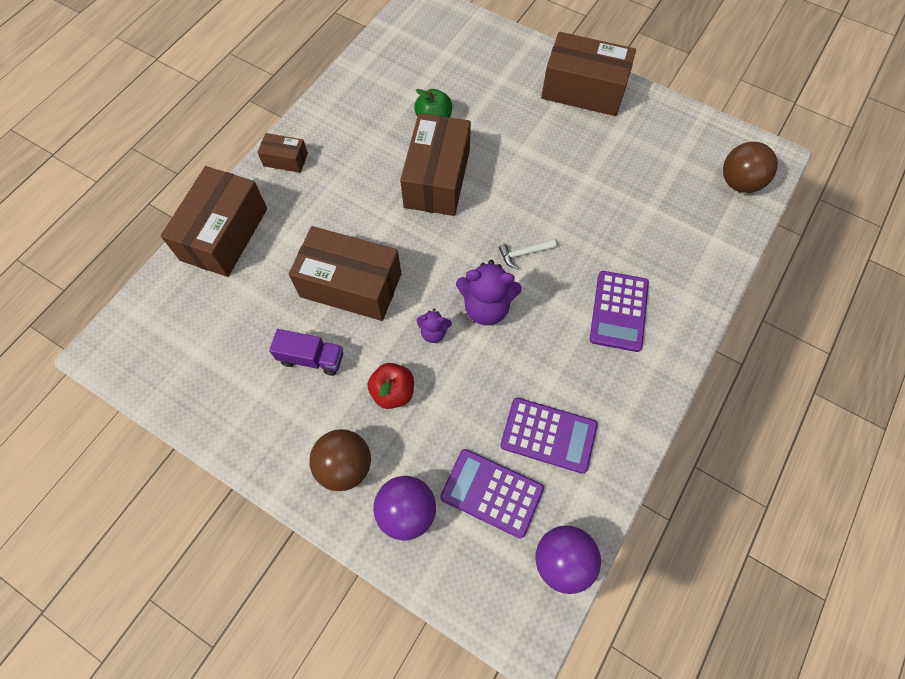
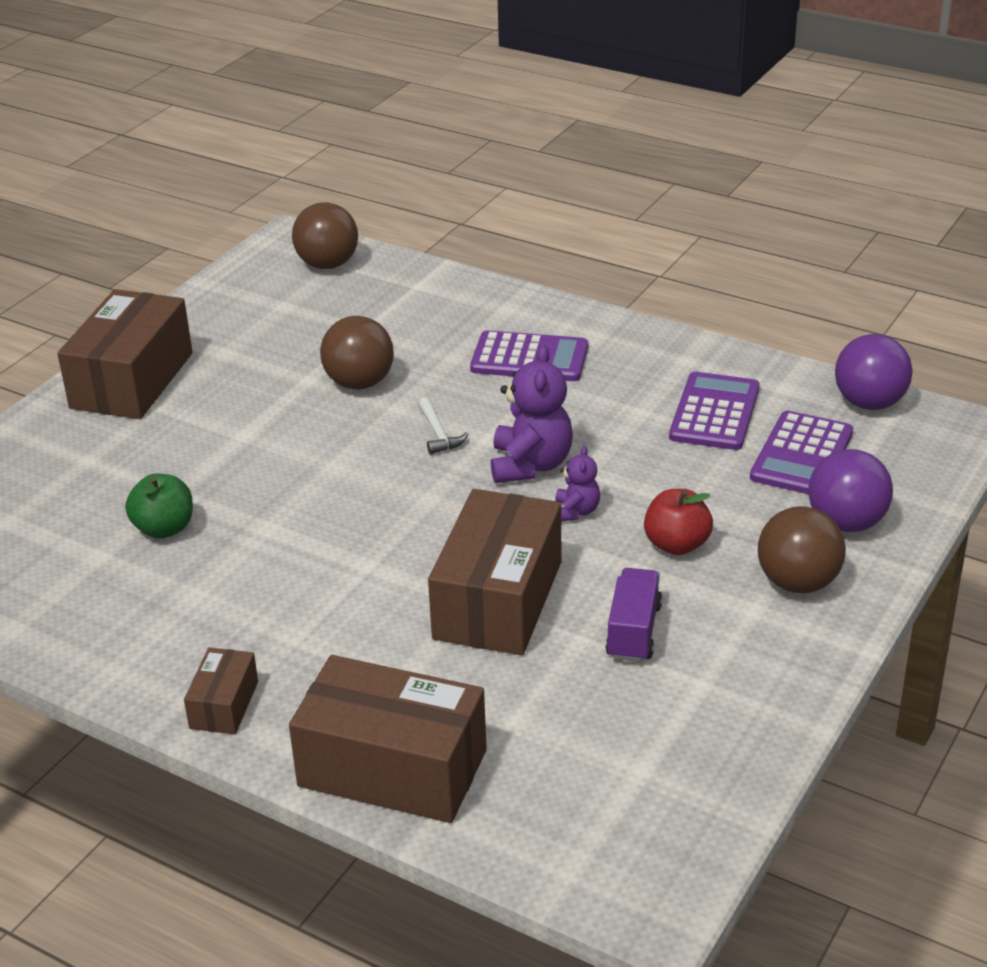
camera: 90 degrees left, 30 degrees down
brown box [400,113,471,216] -> none
none -> brown ball [320,316,394,389]

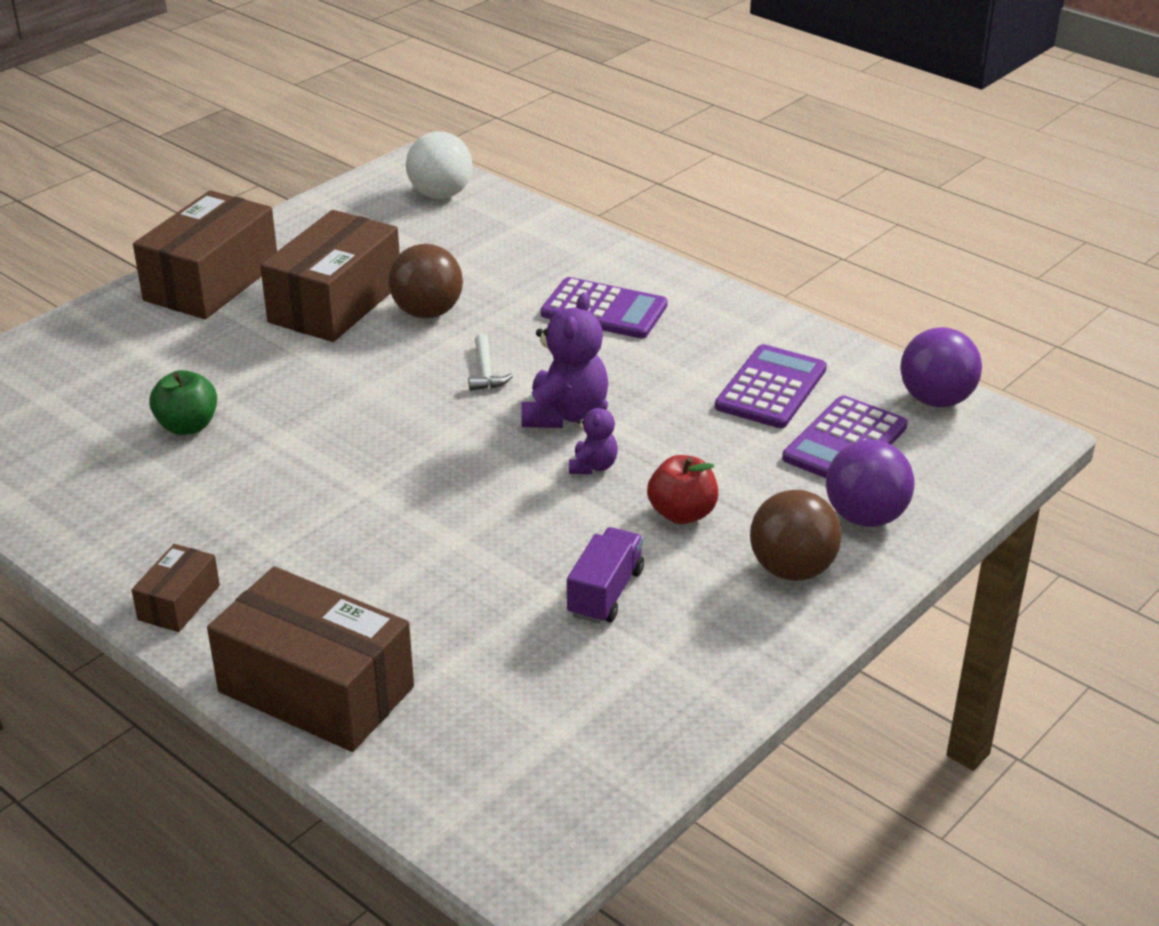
camera: 10 degrees right, 0 degrees up
brown ball [292,203,358,269] -> white ball [406,131,472,199]
brown box [428,489,561,655] -> brown box moved to [260,210,400,342]

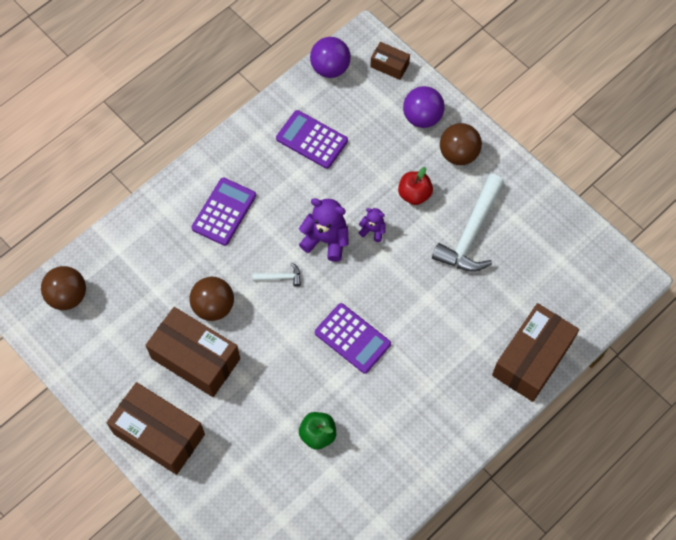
camera: 85 degrees left, 30 degrees up
brown box [131,544,220,632] -> brown box moved to [370,42,410,80]
white ball [406,131,472,199] -> brown ball [41,266,86,310]
purple truck [567,527,644,624] -> white hammer [432,174,504,272]
purple calculator [782,395,908,478] -> purple calculator moved to [315,303,391,374]

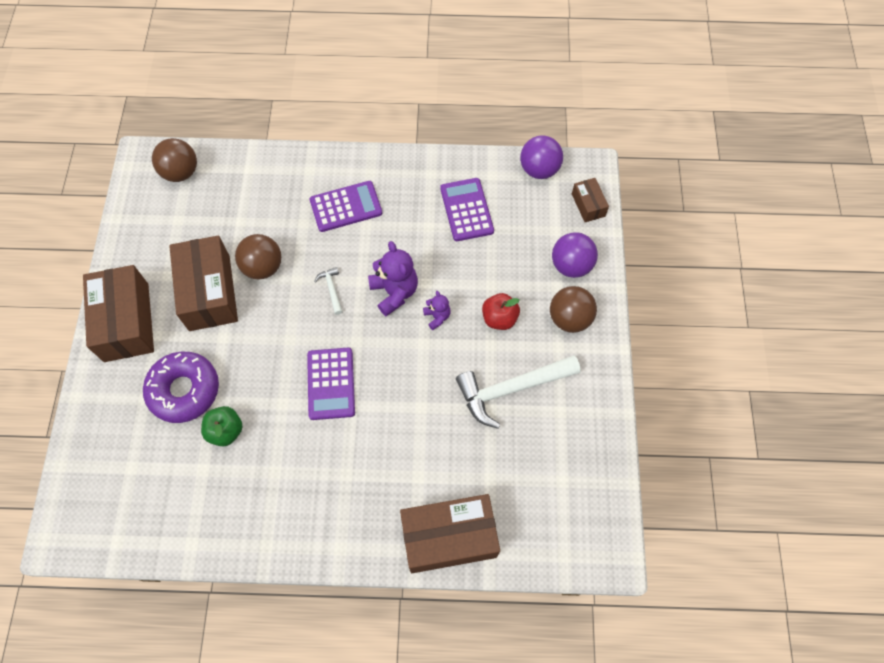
camera: 45 degrees right, 0 degrees up
white hammer [252,262,301,287] -> white hammer turned 150 degrees counterclockwise [314,267,343,315]
none -> purple donut [143,352,219,423]

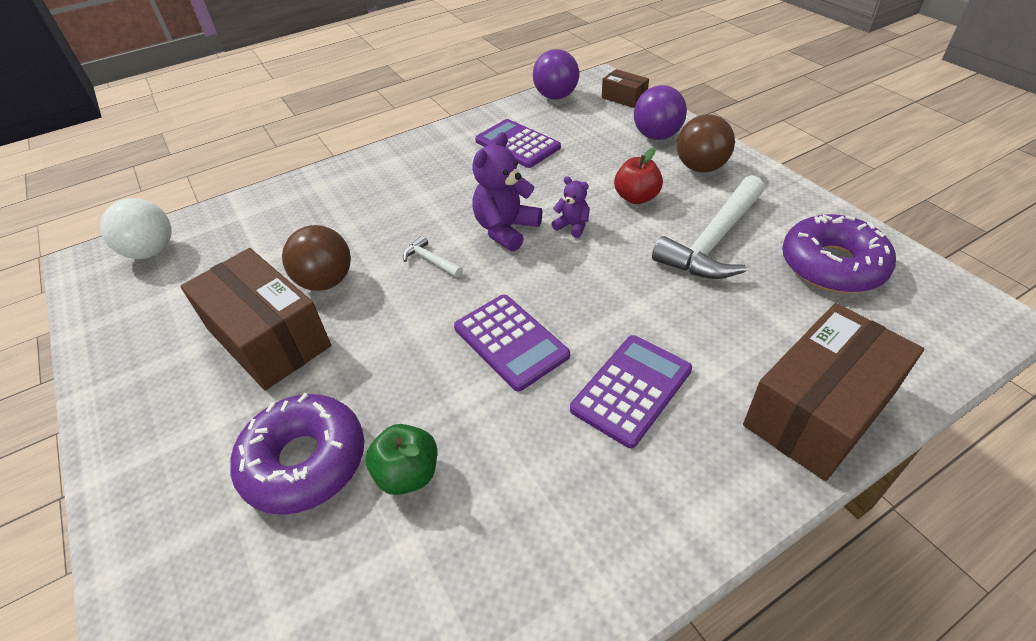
camera: 30 degrees left, 20 degrees down
brown box [83,265,154,362] -> none
brown ball [152,138,197,182] -> white ball [100,198,172,259]
purple calculator [310,181,382,232] -> purple calculator moved to [570,335,692,448]
purple teddy bear [368,241,418,316] -> purple teddy bear turned 90 degrees counterclockwise [472,132,542,251]
none -> purple donut [782,214,896,293]

